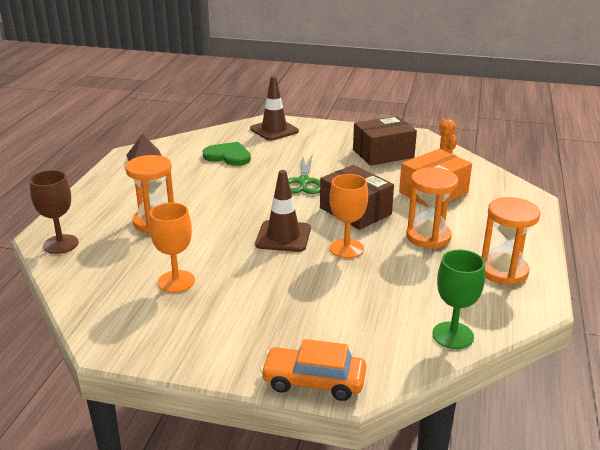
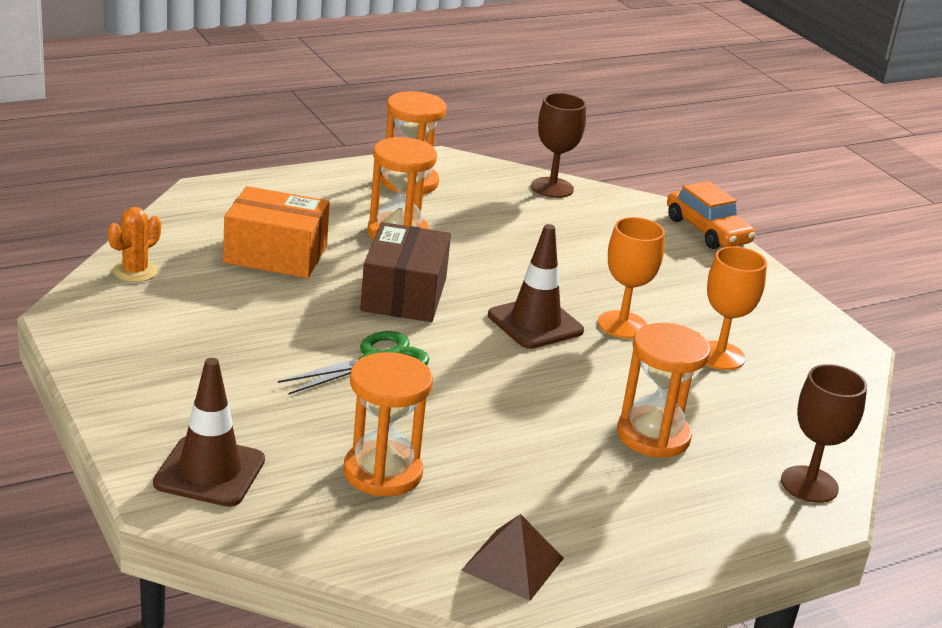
camera: 135 degrees left, 0 degrees up
green heart [203,142,251,166] -> orange hourglass [343,352,433,497]
orange goblet [329,174,368,258] -> orange goblet moved to [598,217,665,338]
brown box [353,116,417,166] -> none
green goblet [432,250,485,349] -> brown goblet [531,93,586,198]

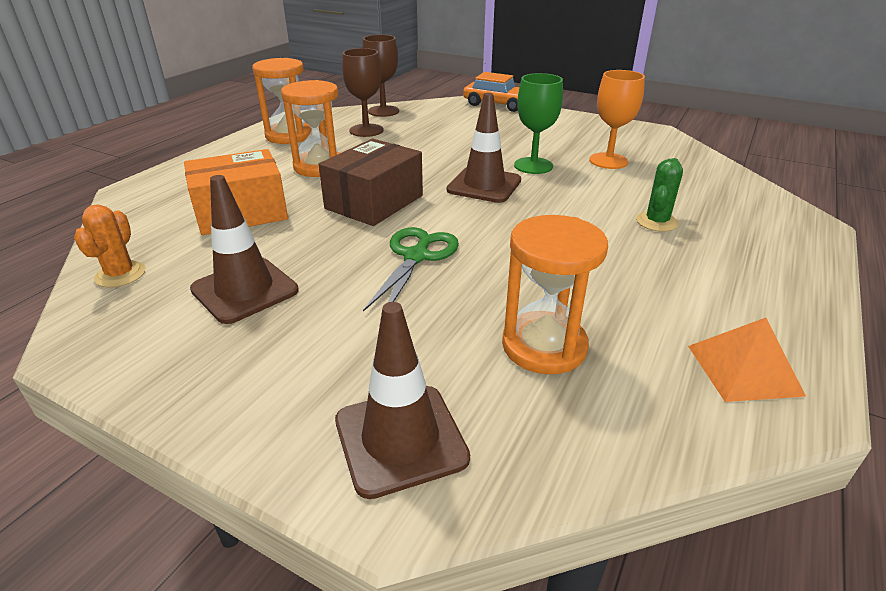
camera: 30 degrees left, 5 degrees up
brown box [360,222,451,322] -> brown box turned 60 degrees clockwise [318,139,423,226]
brown pyramid [461,514,564,601] -> orange pyramid [688,318,806,402]
orange goblet [598,217,665,338] -> green goblet [514,73,563,174]
orange hourglass [617,323,711,458] -> green cactus [636,158,683,232]
brown goblet [781,364,867,503] -> brown goblet moved to [342,48,384,137]
none -> brown traffic cone [190,175,299,324]

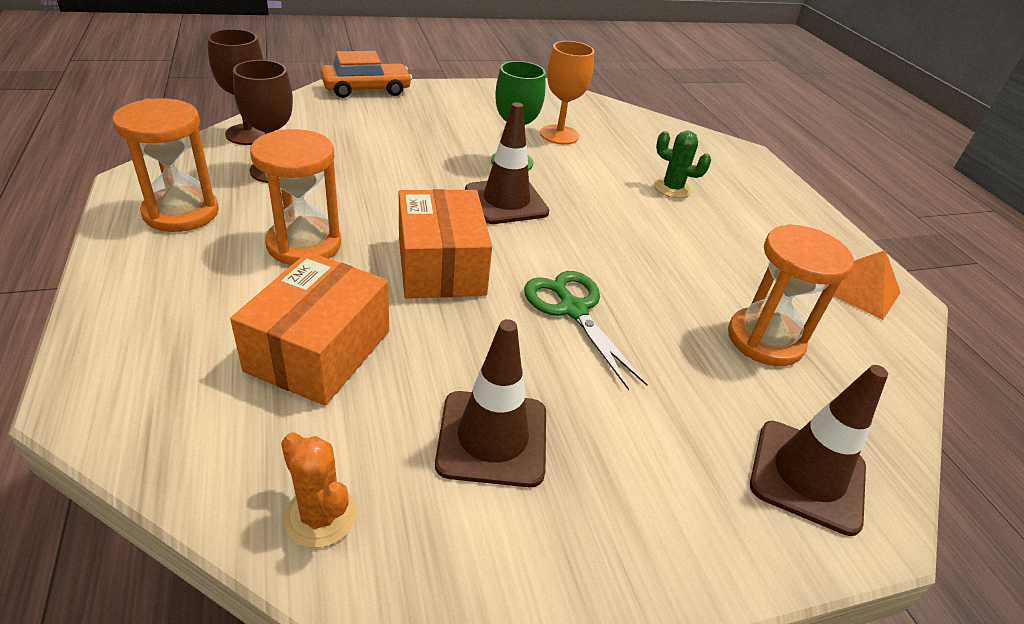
camera: 50 degrees left, 5 degrees up
brown box [318,139,423,226] -> orange box [399,189,492,299]
green cactus [636,158,683,232] -> green cactus turned 45 degrees counterclockwise [654,130,711,198]

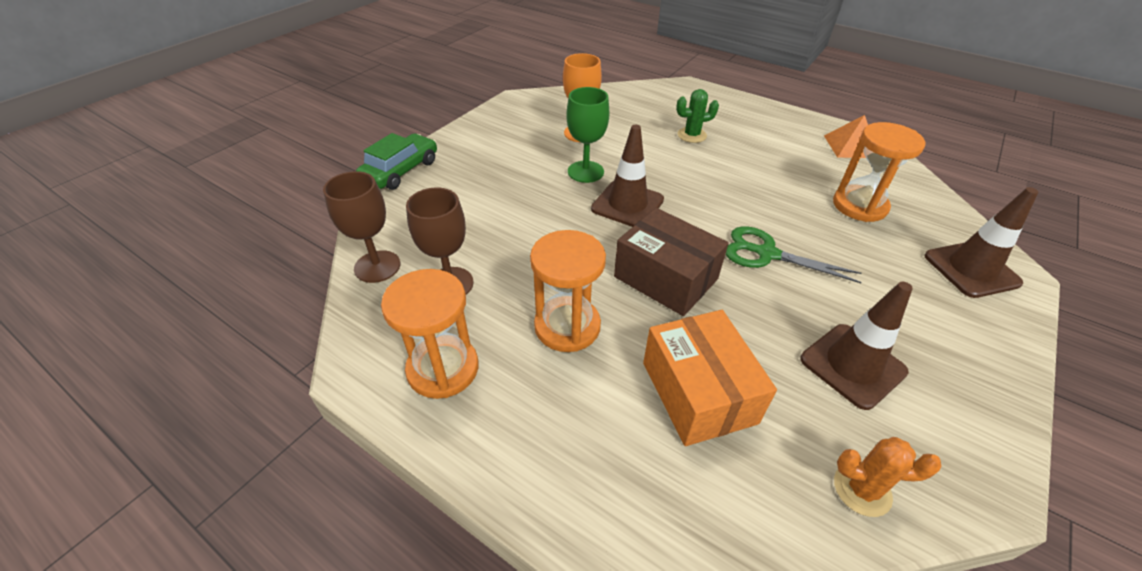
camera: 35 degrees left, 5 degrees up
orange car [321,51,412,98] -> green car [356,133,437,190]
orange box [399,189,492,299] -> brown box [614,208,729,316]

